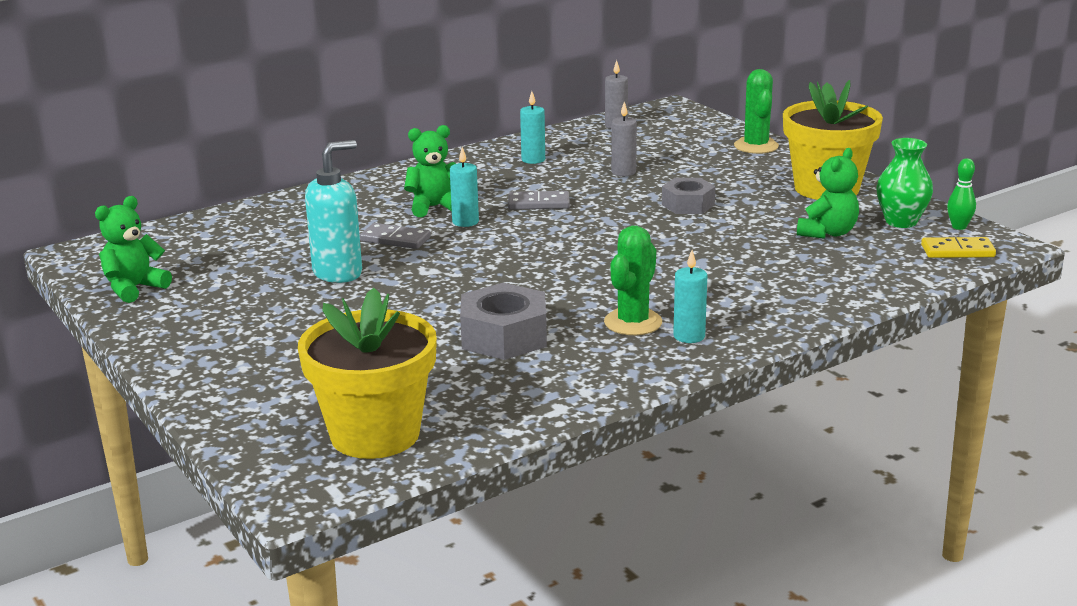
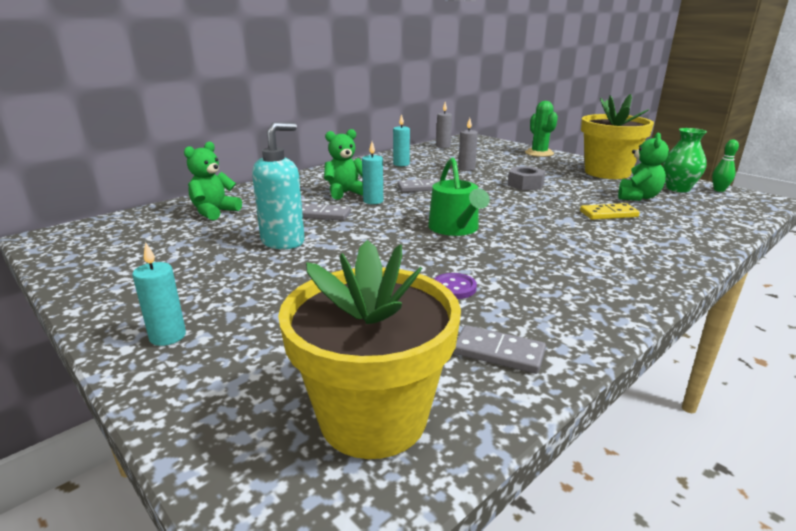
camera: 10 degrees left, 0 degrees up
green teddy bear [95,196,172,303] -> green teddy bear moved to [184,141,242,220]
grey nut [460,283,547,360] -> purple button [434,273,477,299]
green cactus [604,226,662,335] -> none
turquoise candle [673,250,707,343] -> turquoise candle moved to [132,242,186,346]
yellow domino [921,237,996,258] -> yellow domino moved to [580,203,640,220]
none -> green watering can [428,158,490,236]
none -> grey domino [453,325,546,374]

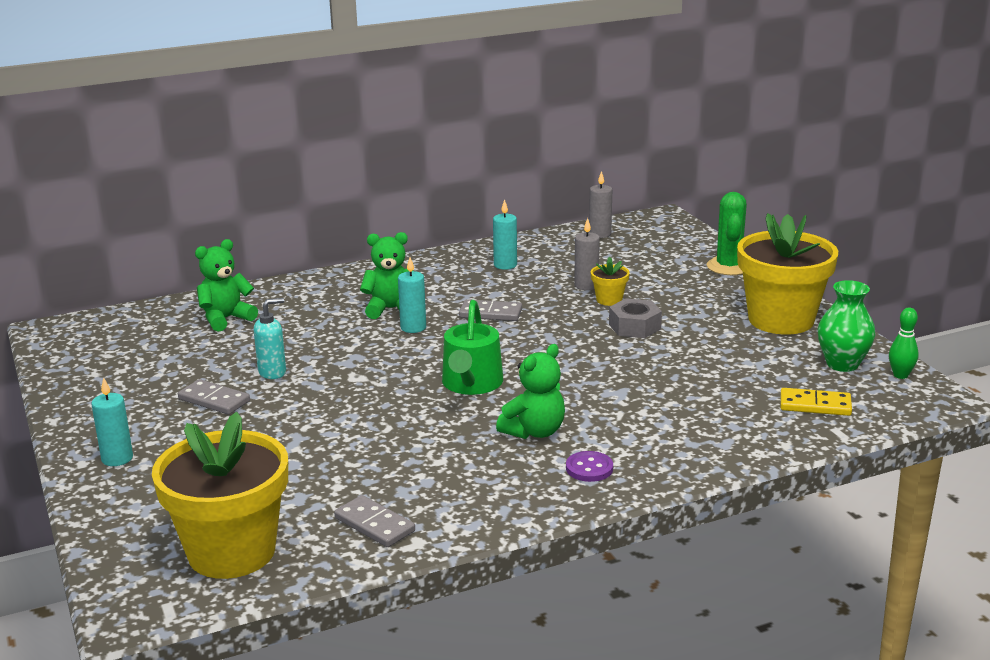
camera: 20 degrees right, 0 degrees up
turquoise soap dispenser [252,122,305,249] -> turquoise soap dispenser [254,298,286,379], size x0.61
grey domino [302,203,351,221] -> grey domino moved to [178,379,250,415]
purple button [434,273,477,299] -> purple button moved to [566,451,613,482]
yellow domino [580,203,640,220] -> yellow domino moved to [780,388,852,416]
green teddy bear [618,132,669,201] -> green teddy bear moved to [496,344,565,439]
none -> yellow flower pot [591,257,630,306]

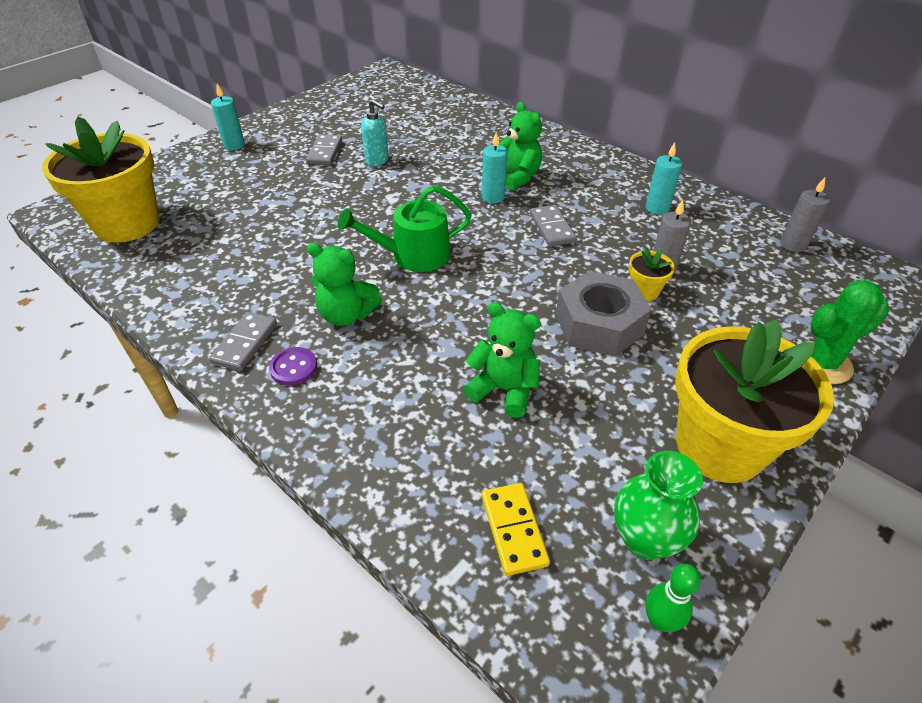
camera: 65 degrees right, 20 degrees up
green teddy bear [195,239,258,332] -> green teddy bear moved to [464,302,540,418]
grey domino [334,495,415,547] -> grey domino moved to [209,312,277,371]
grey nut [609,298,662,338] -> grey nut [556,271,652,357], size x1.51

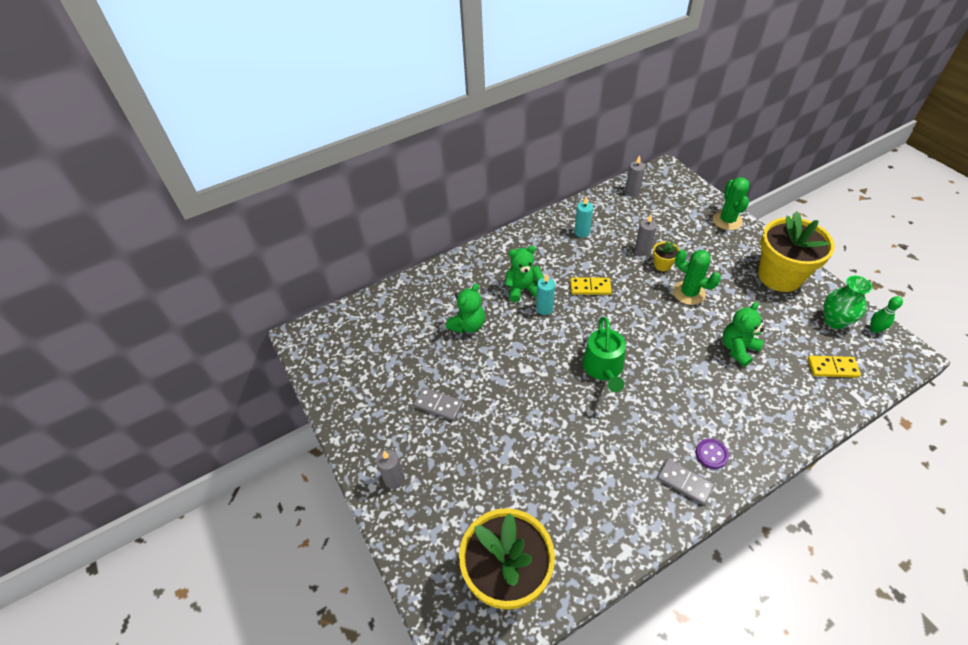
camera: 70 degrees left, 5 degrees up
turquoise candle [211,84,245,150] -> grey candle [376,450,405,489]
green teddy bear [307,243,382,326] -> green teddy bear moved to [446,283,485,333]
turquoise soap dispenser [361,99,389,166] -> none
grey domino [530,205,577,246] -> yellow domino [570,278,612,295]
grey nut [556,271,652,357] -> green cactus [673,249,721,305]

